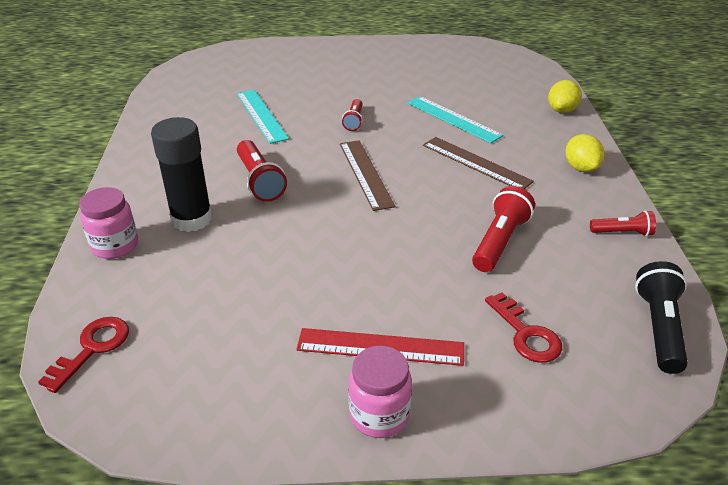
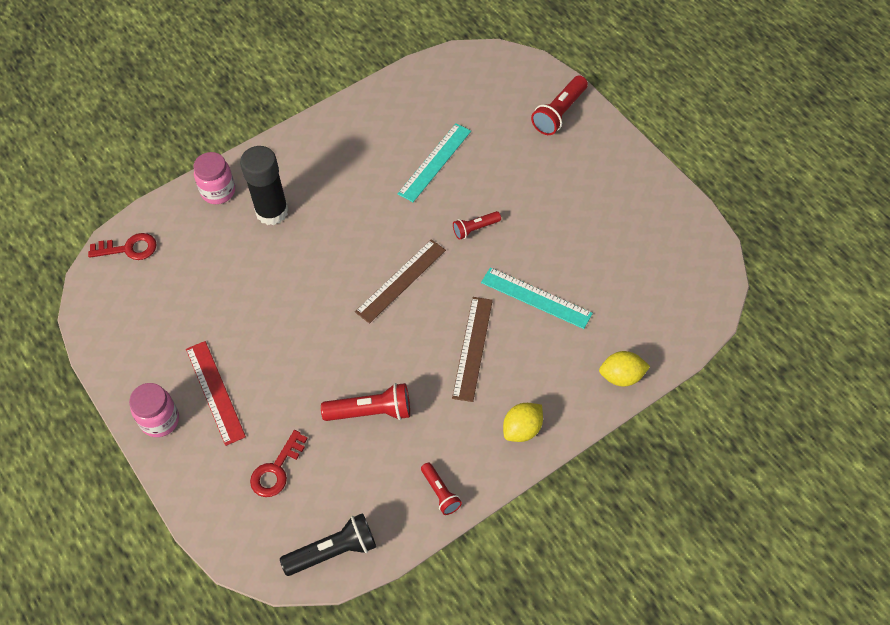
camera: 60 degrees right, 20 degrees up
red flashlight [237,140,287,202] -> red flashlight moved to [531,75,588,135]
turquoise ruler [407,96,504,143] -> turquoise ruler turned 75 degrees counterclockwise [481,267,593,329]

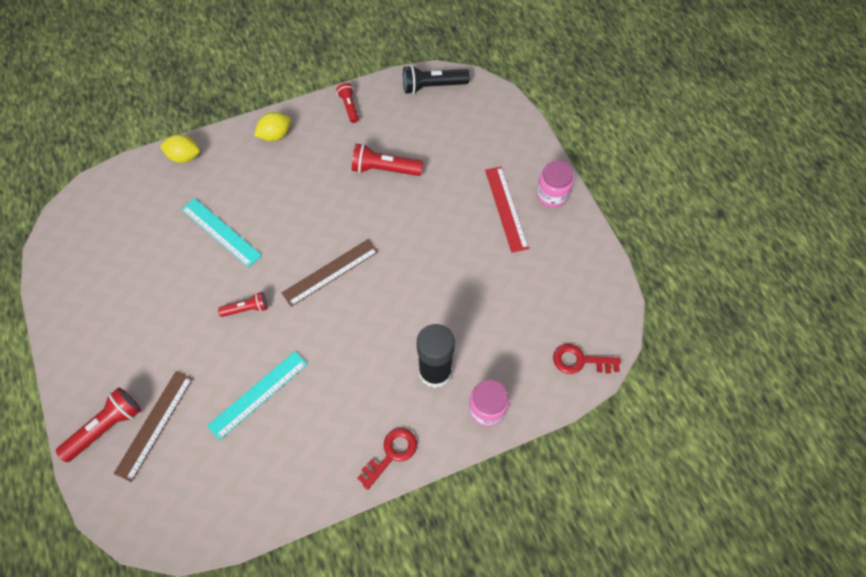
camera: 170 degrees left, 5 degrees up
red key [250,430,308,497] -> red key moved to [357,428,417,490]
brown ruler [452,297,493,402] -> brown ruler moved to [114,371,193,482]

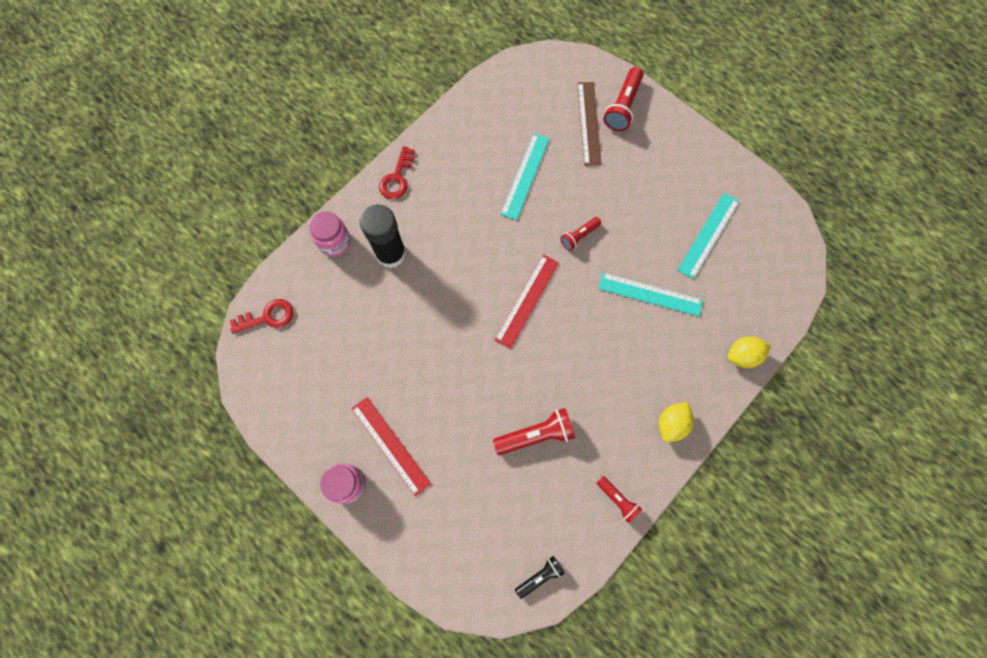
camera: 155 degrees right, 10 degrees up
brown ruler [282,239,378,307] -> red ruler [495,255,559,349]
black flashlight [403,65,470,94] -> black flashlight [515,556,565,599], size x0.61
none -> turquoise ruler [678,193,739,279]

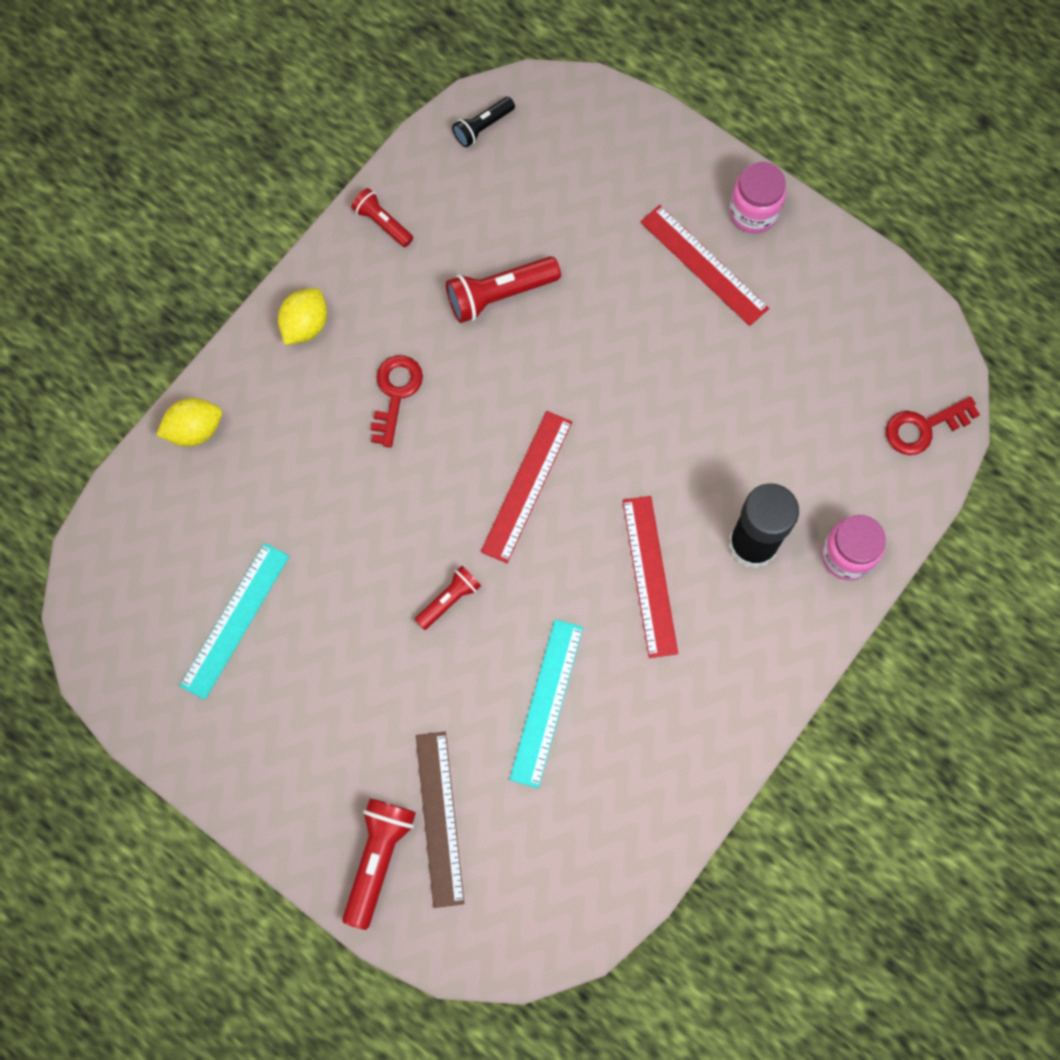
camera: 175 degrees right, 0 degrees up
red key [379,146,415,199] -> red key moved to [371,355,423,447]
turquoise ruler [598,273,703,316] -> none
none -> red ruler [623,496,678,658]

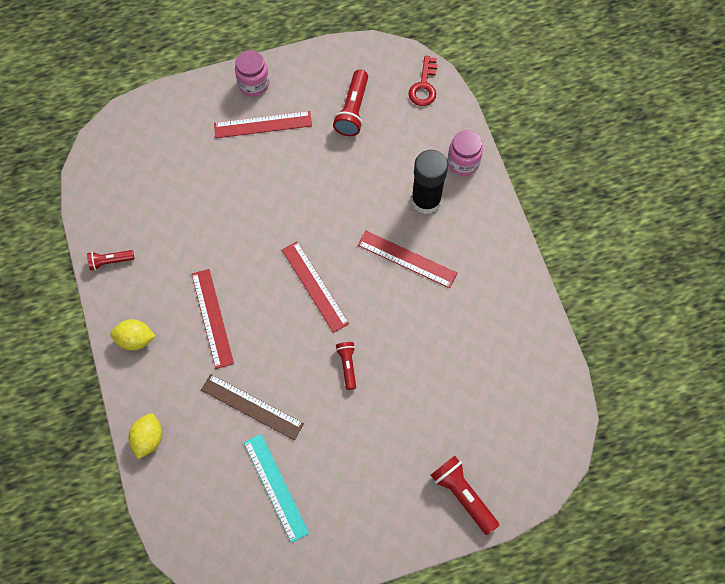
camera: 55 degrees left, 5 degrees down
yellow lemon [278,288,327,345] -> yellow lemon turned 60 degrees counterclockwise [110,319,155,351]
red key [371,355,423,447] -> red ruler [192,269,234,369]
brown ruler [416,732,464,908] -> brown ruler moved to [201,374,304,440]
red flashlight [446,256,561,323] -> red flashlight moved to [333,70,368,136]
black flashlight [452,97,515,147] -> none
turquoise ruler [509,619,583,788] -> none

